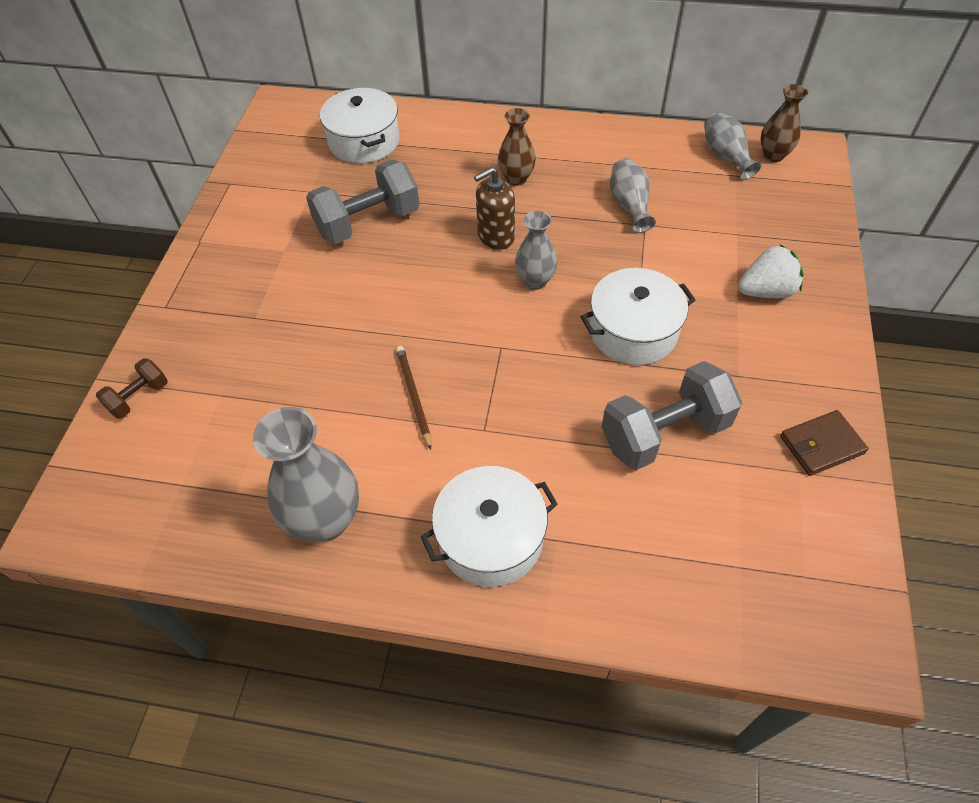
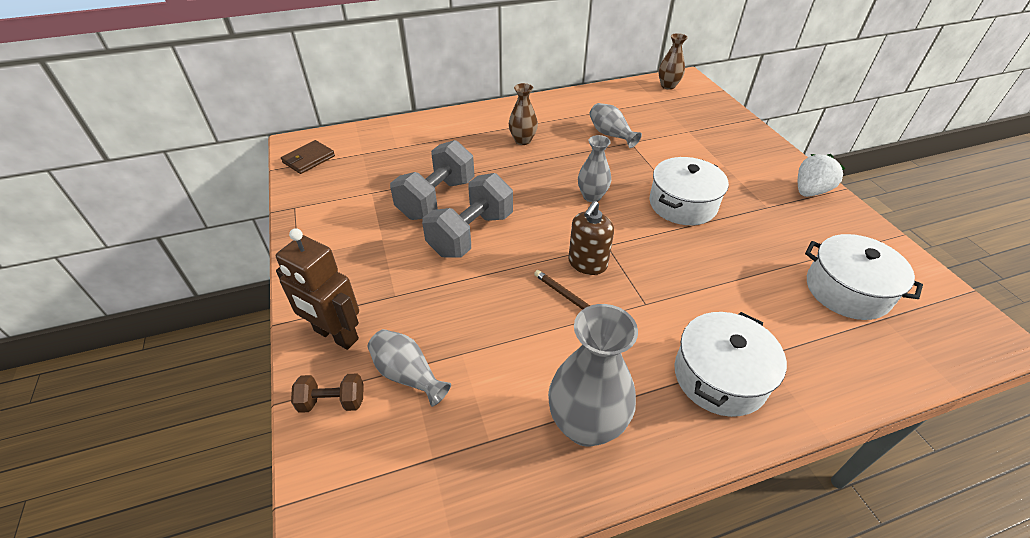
camera: 30 degrees left, 10 degrees down
brown dumbbell [96,358,168,419] -> brown dumbbell turned 75 degrees clockwise [291,373,364,413]
white pot [320,88,400,163] -> white pot moved to [805,234,923,320]
brown soap dispenser [474,167,515,250] -> brown soap dispenser moved to [568,201,614,275]
grey dumbbell [602,361,742,470] -> grey dumbbell moved to [422,173,513,257]
grey vase [704,112,762,180] -> grey vase moved to [368,329,451,407]
white strawberry [738,244,804,298] -> white strawberry moved to [798,154,846,197]
brown wallet [780,410,869,476] -> brown wallet moved to [281,140,335,174]
none -> brown robot [276,228,359,350]

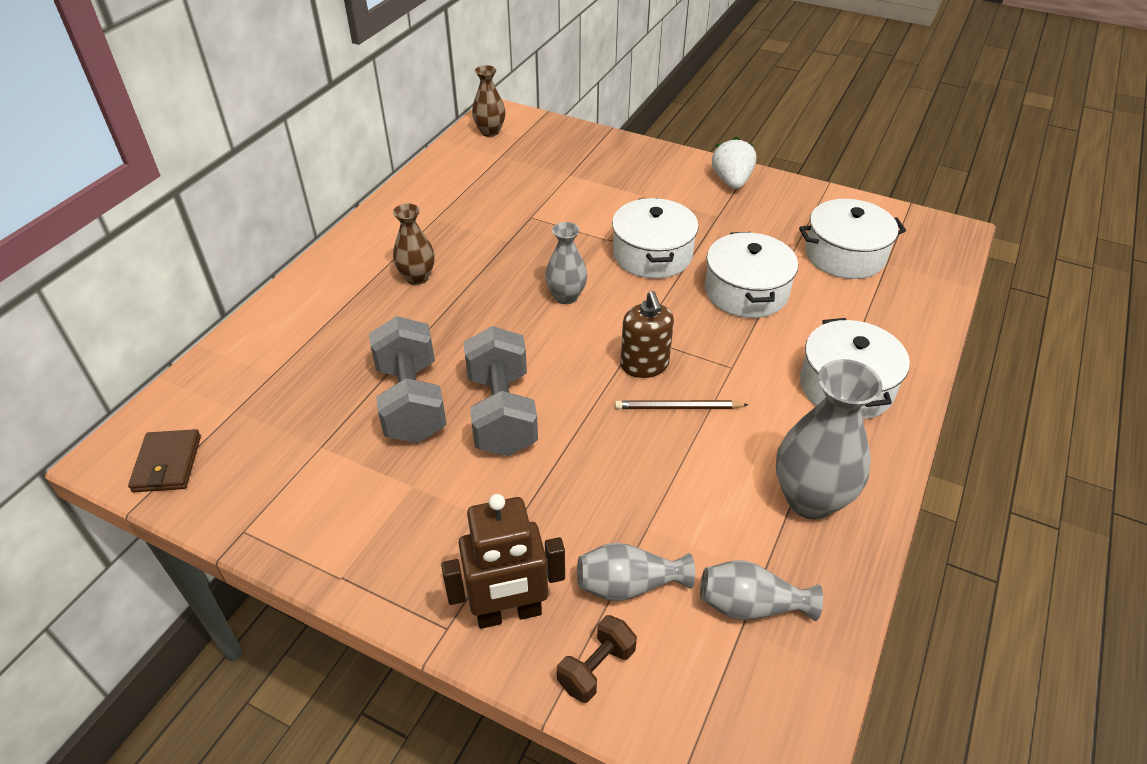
camera: 45 degrees left, 0 degrees up
grey vase [589,103,642,148] -> grey vase moved to [700,560,823,621]
none -> white pot [705,232,798,318]

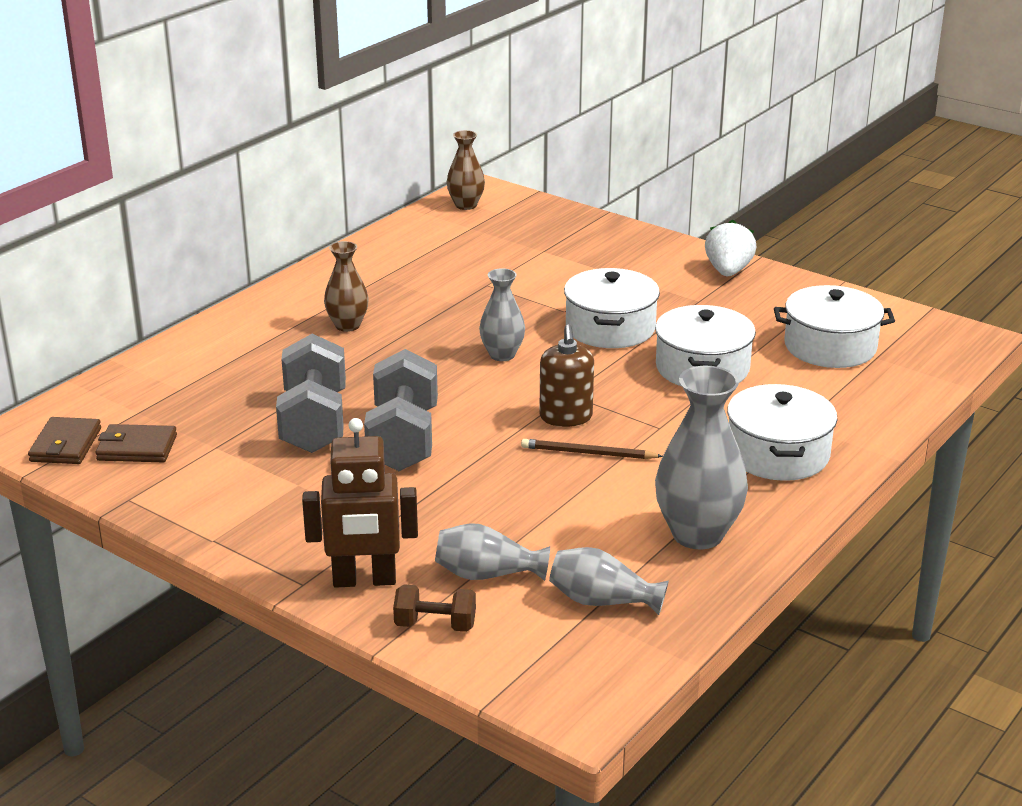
camera: 10 degrees right, 15 degrees down
brown dumbbell [557,615,637,703] -> brown dumbbell turned 45 degrees clockwise [393,584,476,632]
none -> brown wallet [96,424,177,462]

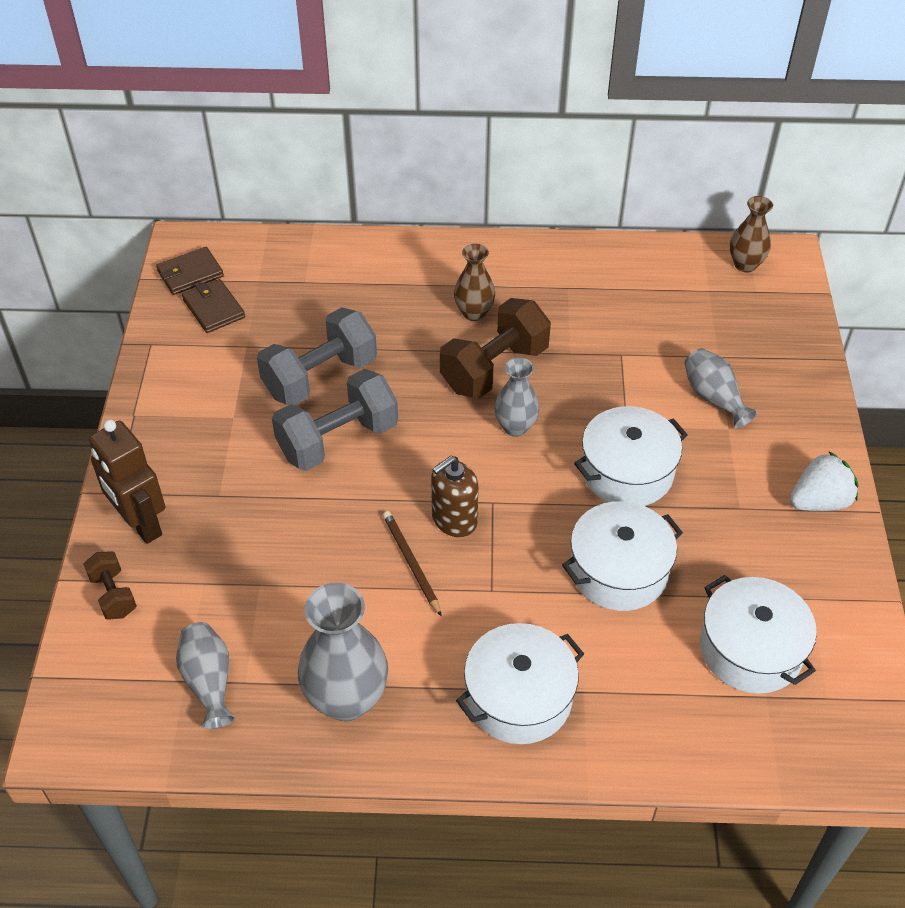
camera: 55 degrees right, 20 degrees up
grey vase [435,523,550,581] -> grey vase moved to [684,348,757,429]
none -> brown dumbbell [440,298,551,399]

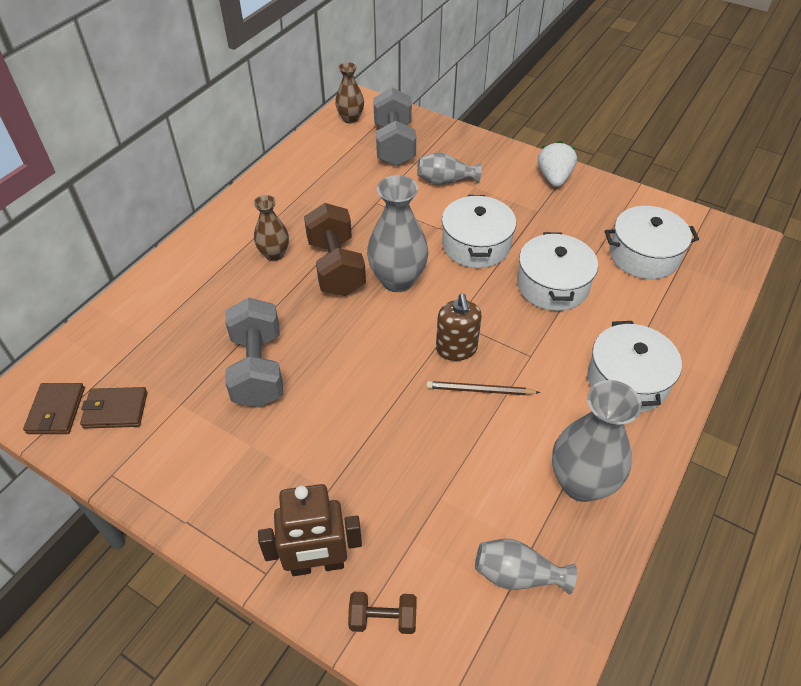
camera: 60 degrees left, 0 degrees up
grey dumbbell [272,369,398,471] -> grey dumbbell moved to [373,88,416,166]
grey vase [494,357,539,437] -> grey vase [367,175,428,292], size x1.67

